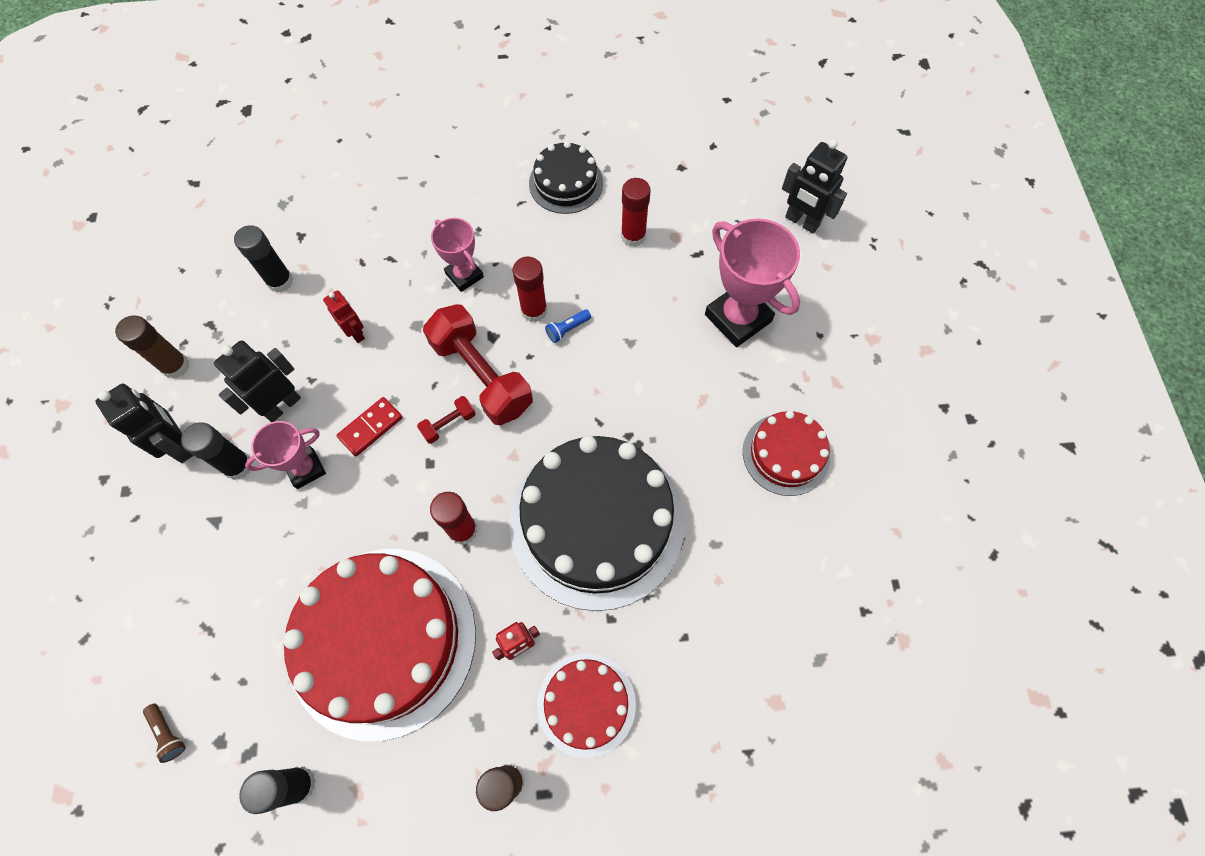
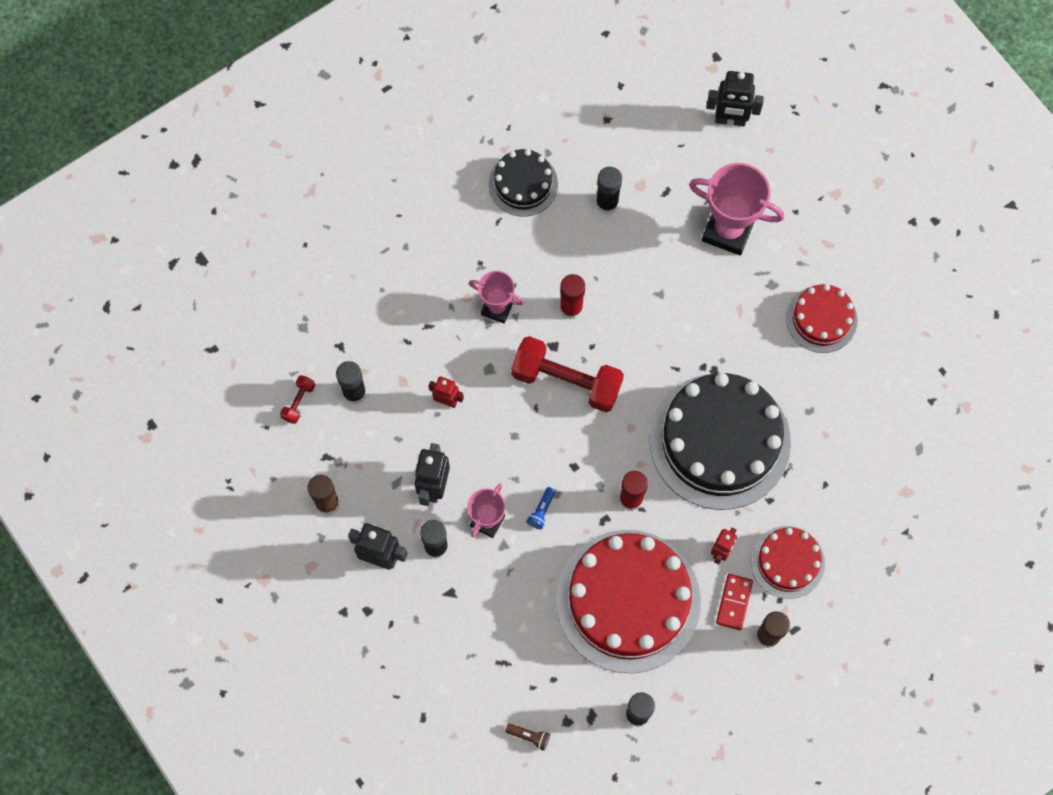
camera: 30 degrees left, 5 degrees up
red domino [336,397,403,456] -> red domino moved to [716,574,753,630]
red dumbbell [417,396,476,444] -> red dumbbell moved to [280,375,315,424]
blue flashlight [545,309,591,343] -> blue flashlight moved to [526,487,555,529]
red glue stick [621,178,651,247] -> black glue stick [596,167,622,214]

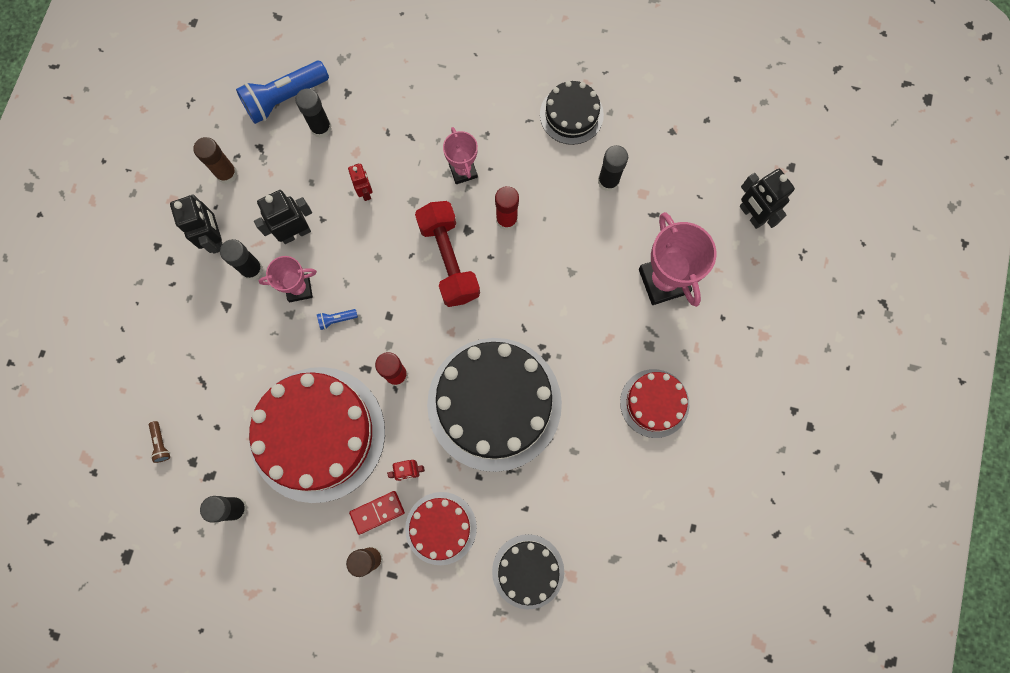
camera: 50 degrees right, 5 degrees up
red dumbbell [280,375,315,424] -> blue flashlight [236,61,329,124]
none -> black cake [492,534,564,609]

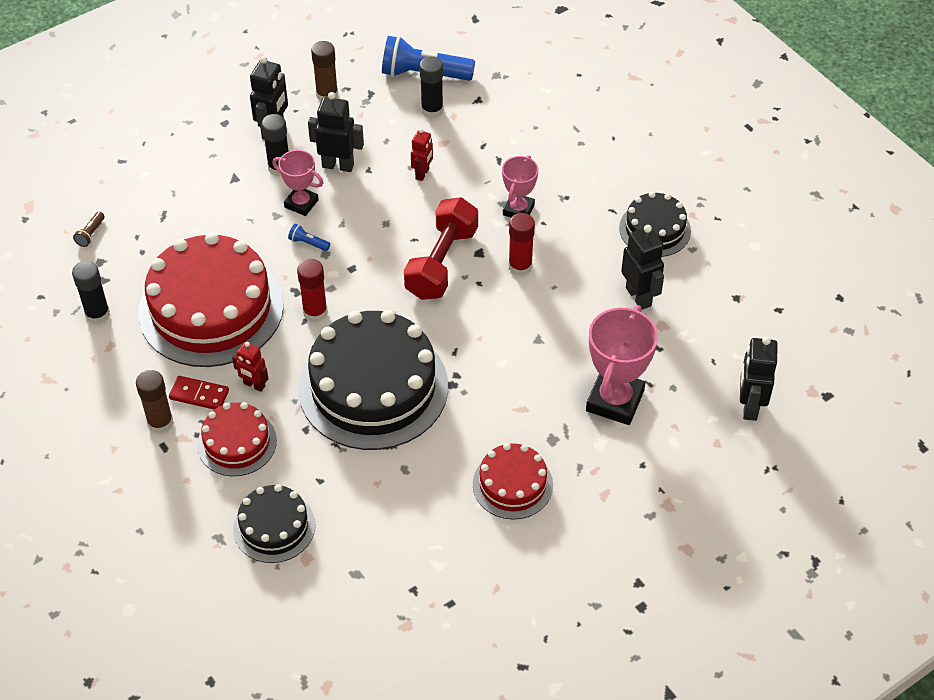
camera: 40 degrees right, 25 degrees down
black glue stick [598,145,628,192] -> black robot [621,225,664,310]

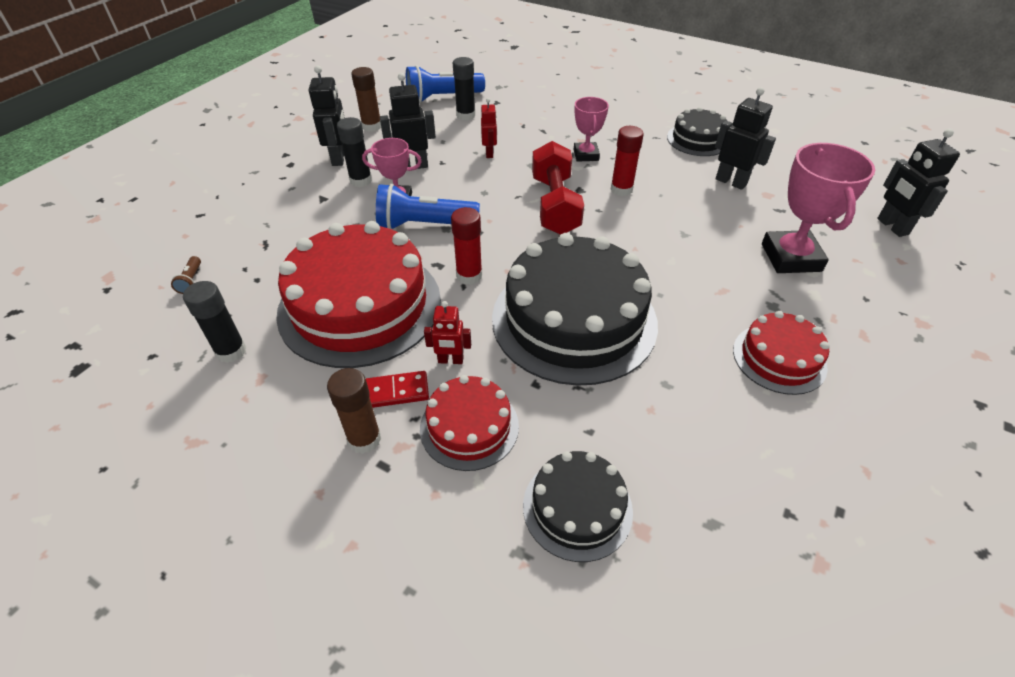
camera: 25 degrees left, 5 degrees down
blue flashlight [288,224,330,251] -> blue flashlight [376,184,480,229], size x2.40

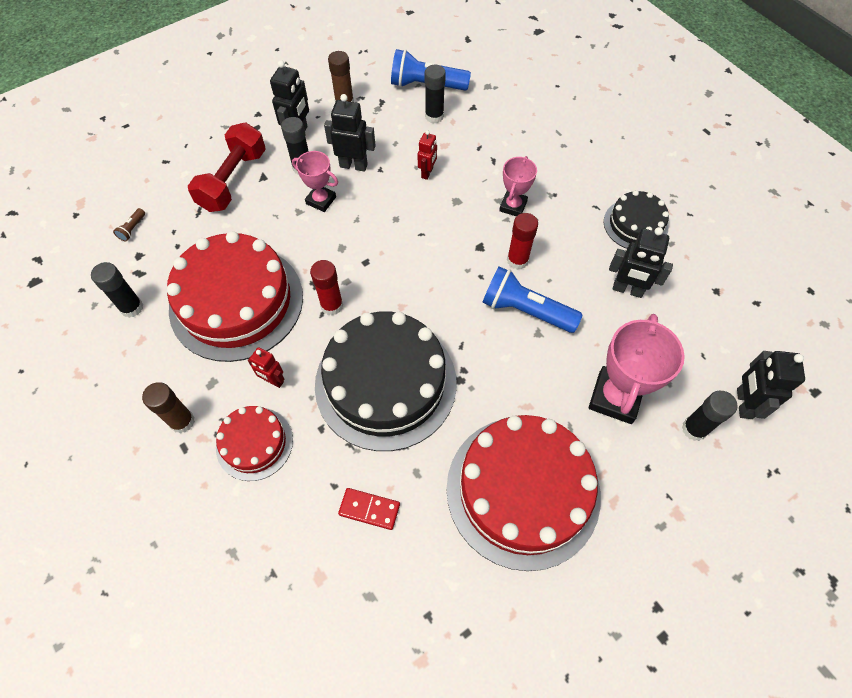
camera: 25 degrees right, 15 degrees up
red domino [366,371,429,408] -> red domino moved to [338,488,400,530]
blue flashlight [376,184,480,229] -> blue flashlight moved to [482,266,583,333]
black cake [523,451,633,562] -> none
red dumbbell [532,141,584,235] -> red dumbbell moved to [188,122,266,212]
black robot [715,87,776,190] -> black robot turned 135 degrees clockwise [609,227,673,298]
red cake [733,311,830,395] -> red cake [446,415,601,571], size x1.94
none -> black glue stick [682,391,738,441]

